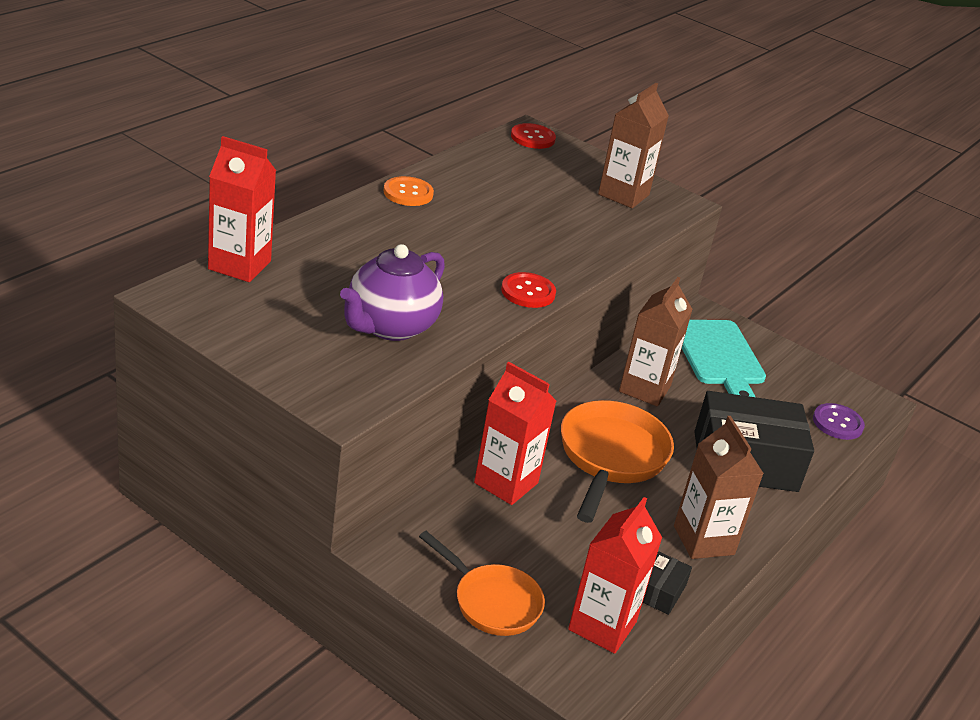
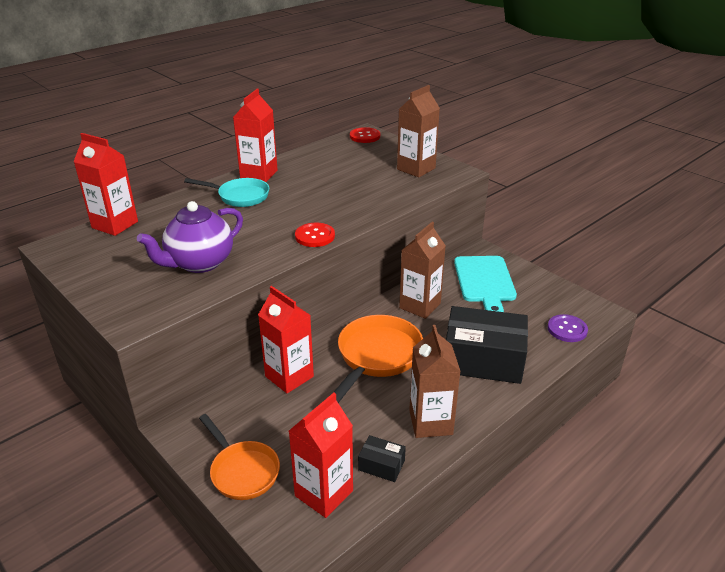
camera: 15 degrees right, 0 degrees up
orange button [384,176,434,206] -> red carton [233,89,278,182]
black box [643,552,692,615] -> black box turned 75 degrees clockwise [358,435,406,482]
none -> turquoise pan [184,178,269,207]

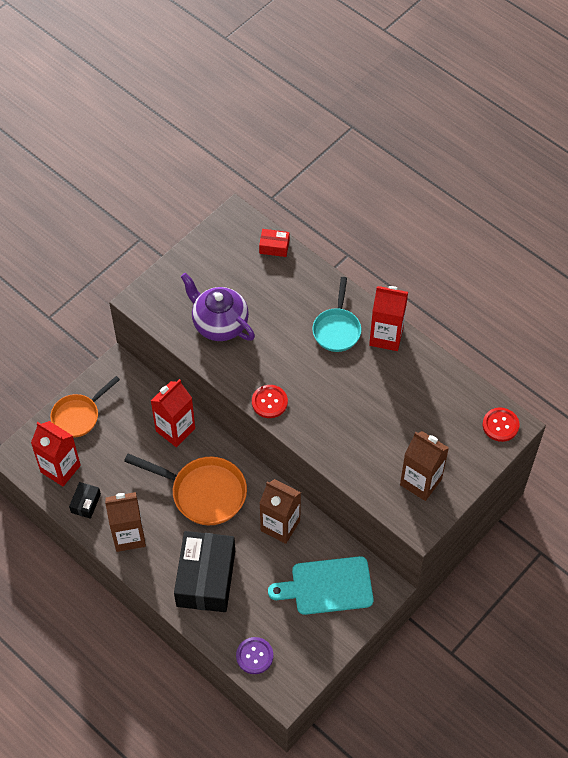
camera: 85 degrees right, 25 degrees up
red carton [73,133,138,236] -> red box [259,229,289,257]

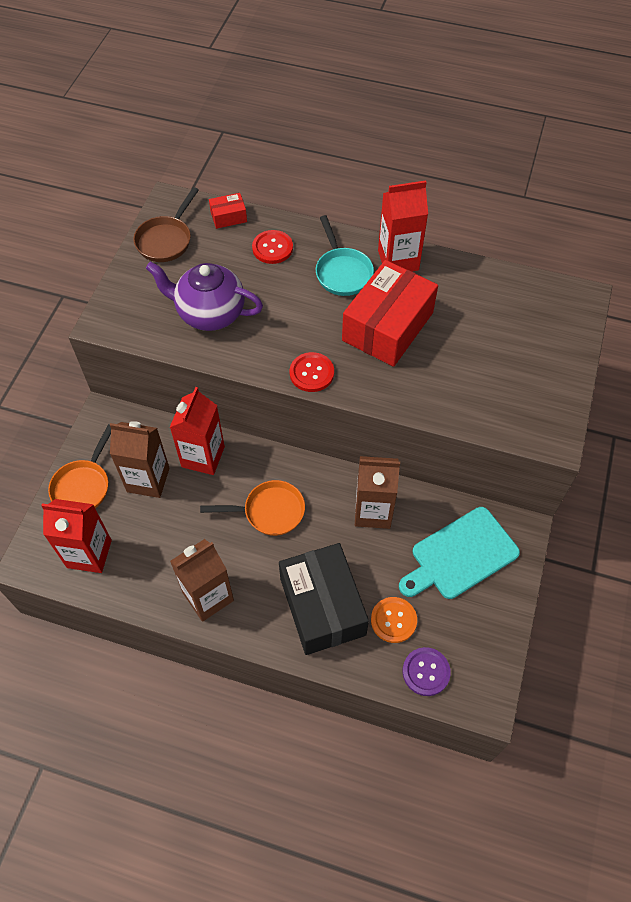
camera: 25 degrees left, 0 degrees up
black box [69,482,101,519] -> none
orange pan [124,454,247,525] -> orange pan [200,480,305,536], size x0.66
brown carton [400,431,449,501] -> brown carton moved to [110,421,170,498]
red button [483,407,519,442] -> red button moved to [252,230,293,264]
none -> brown pan [133,187,199,262]
none -> red box [342,260,438,367]
none -> orange button [371,597,417,643]

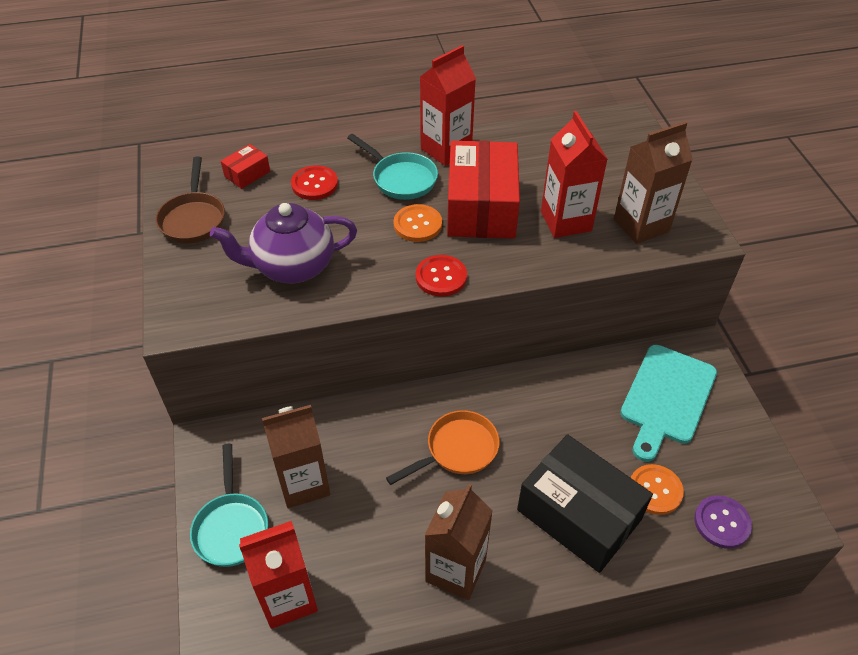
camera: 30 degrees left, 10 degrees down
orange pan [48,424,111,508] -> turquoise pan [190,443,268,567]
red carton [169,387,225,475] -> red carton moved to [541,111,607,238]
brown carton [355,456,400,529] -> brown carton moved to [614,122,693,244]
none -> orange button [393,204,442,242]

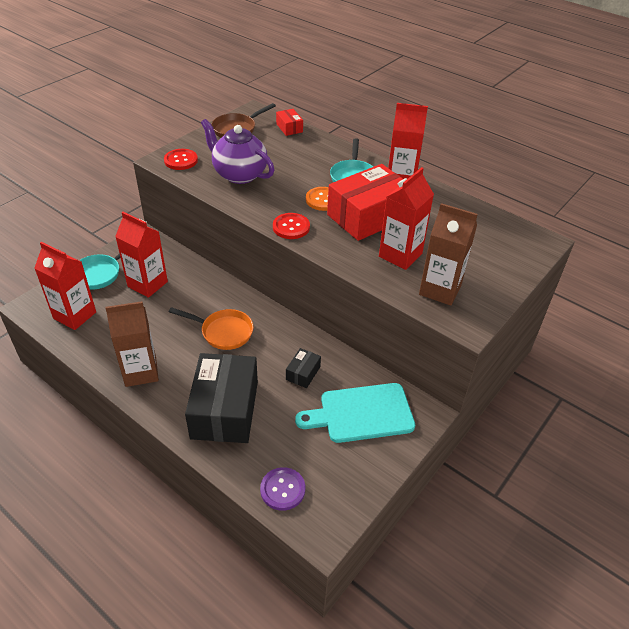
camera: 50 degrees right, 5 degrees down
red box [221,144,270,189] -> red box turned 60 degrees clockwise [276,109,303,136]
brown carton [262,405,330,508] -> red carton [115,212,168,298]
red button [291,165,338,200] -> red button moved to [164,149,198,170]
orange button [631,464,684,515] -> none
none -> black box [286,348,321,388]

